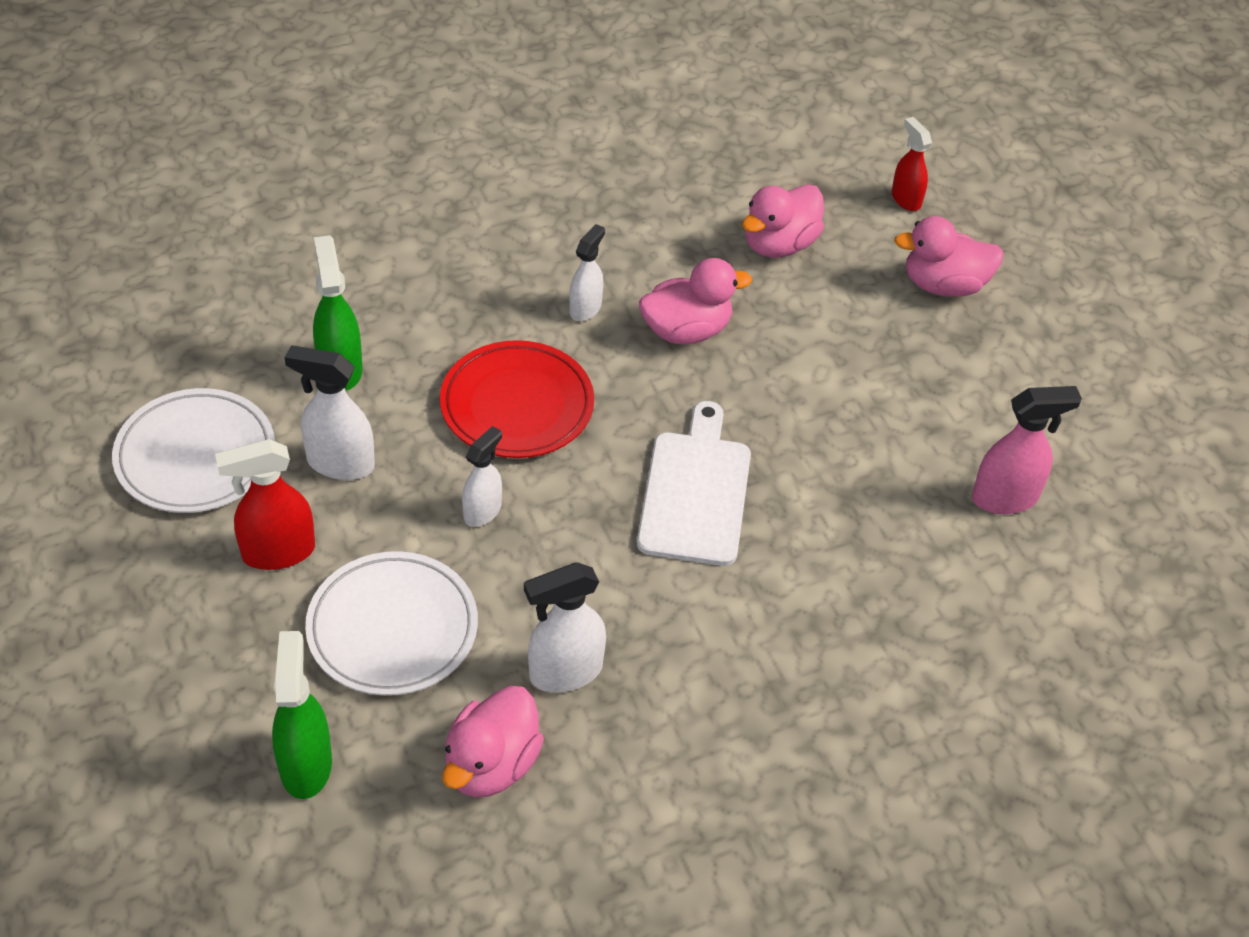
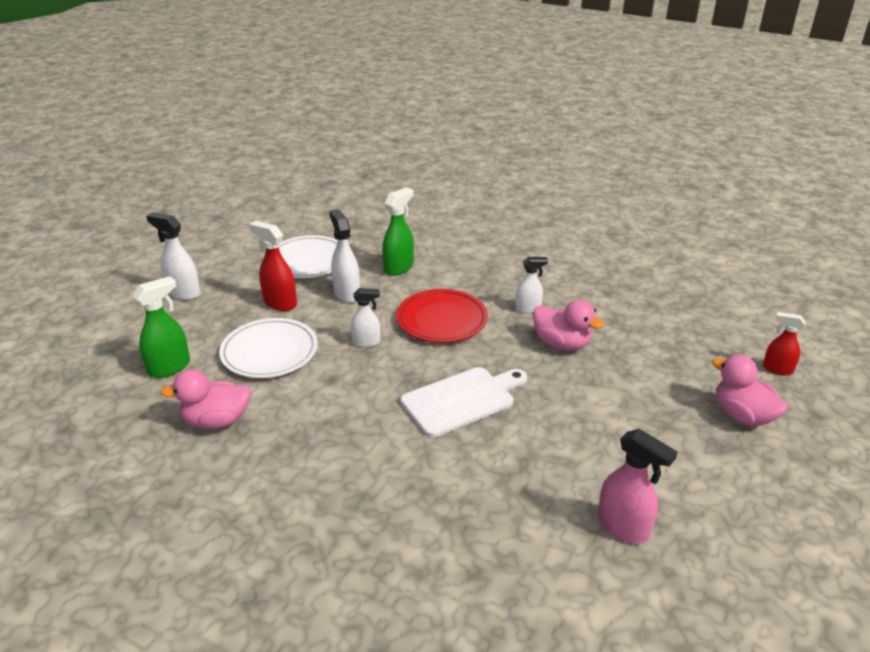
camera: 55 degrees right, 15 degrees down
white spray bottle [524,562,606,693] -> white spray bottle moved to [146,212,200,300]
pink duck [742,184,824,258] -> none
red spray bottle [892,117,932,211] -> red spray bottle turned 90 degrees counterclockwise [763,312,805,375]

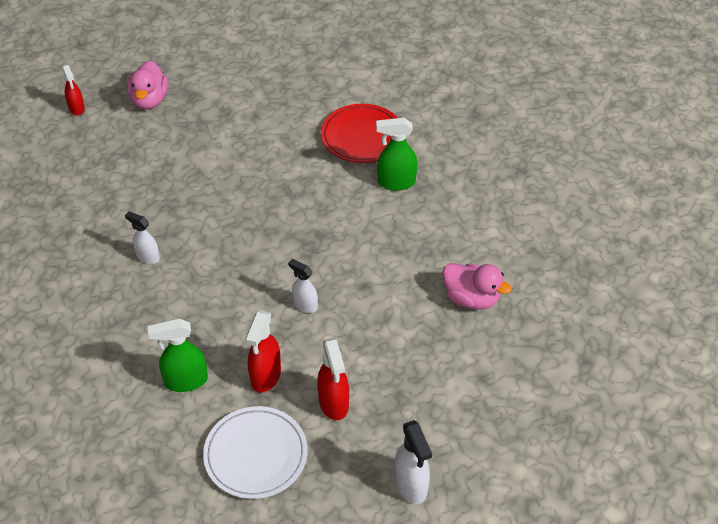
camera: 140 degrees left, 15 degrees up
green spray bottle [132,276,190,378] -> green spray bottle moved to [376,118,417,191]
white plate [219,318,318,378] -> none
white spray bottle [329,209,360,303] -> red spray bottle [245,311,281,393]
red plate [396,289,488,343] -> red plate moved to [321,104,398,163]
white cutting board [400,367,527,437] -> none
pink duck [533,300,604,350] -> none
pink spray bottle [597,429,677,544] -> none

